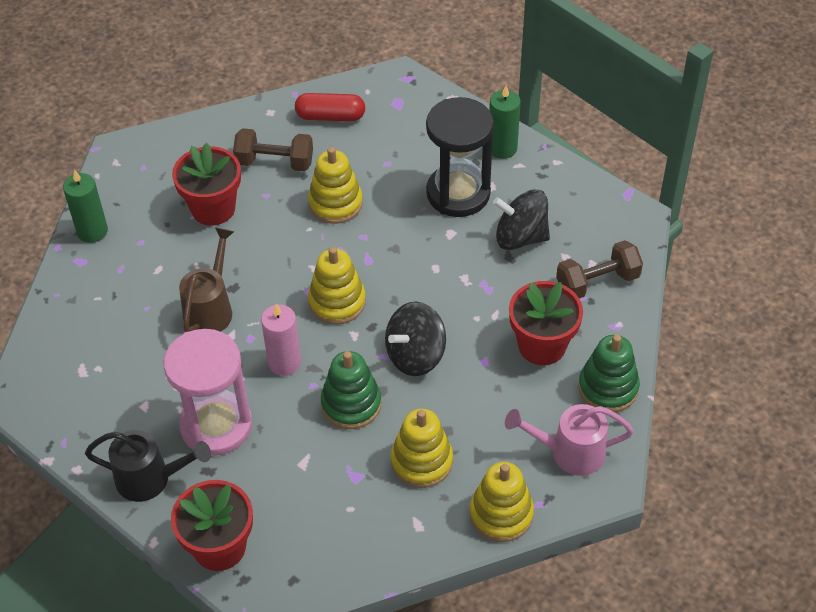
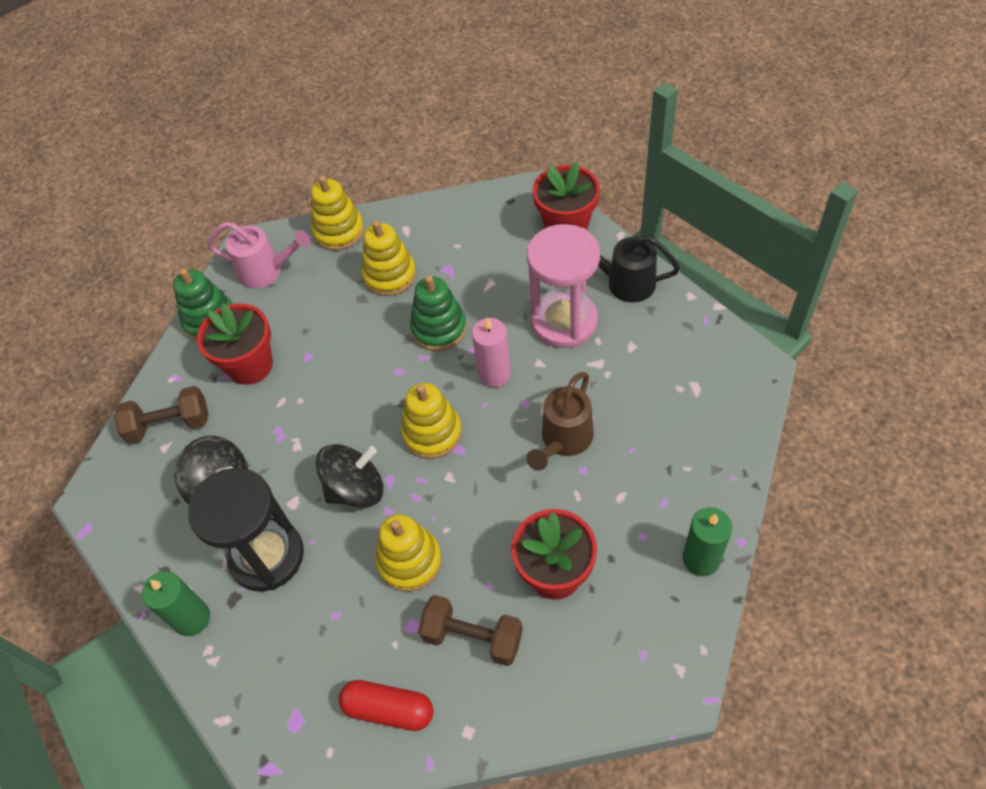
camera: 165 degrees left, 5 degrees up
black spinning top [385,302,446,376] -> black spinning top moved to [316,444,384,508]

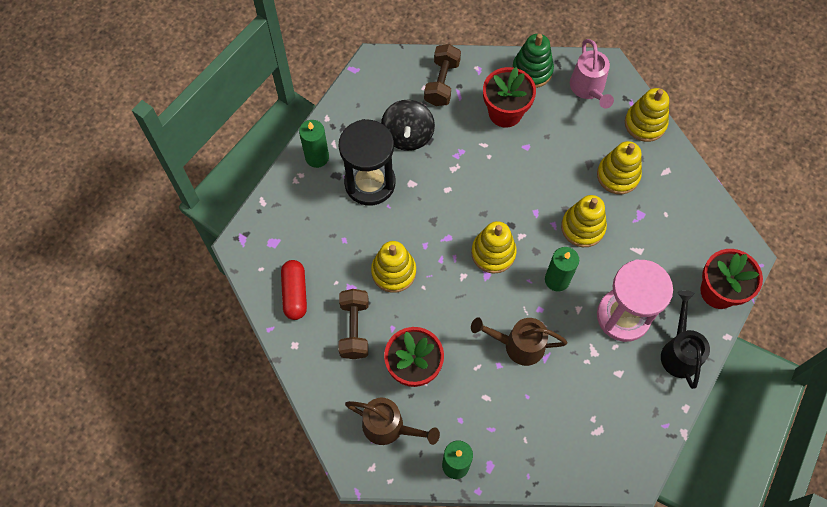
camera: 65 degrees right, 10 degrees up
brown dumbbell [114,386,208,444] -> brown dumbbell turned 45 degrees clockwise [424,44,461,106]
black spinning top [316,444,384,508] -> none
green stacking toy [410,275,467,351] -> yellow stacking toy [561,195,607,247]
pink candle [472,317,511,387] -> green candle [545,247,579,291]
none -> brown watering can [345,398,440,445]

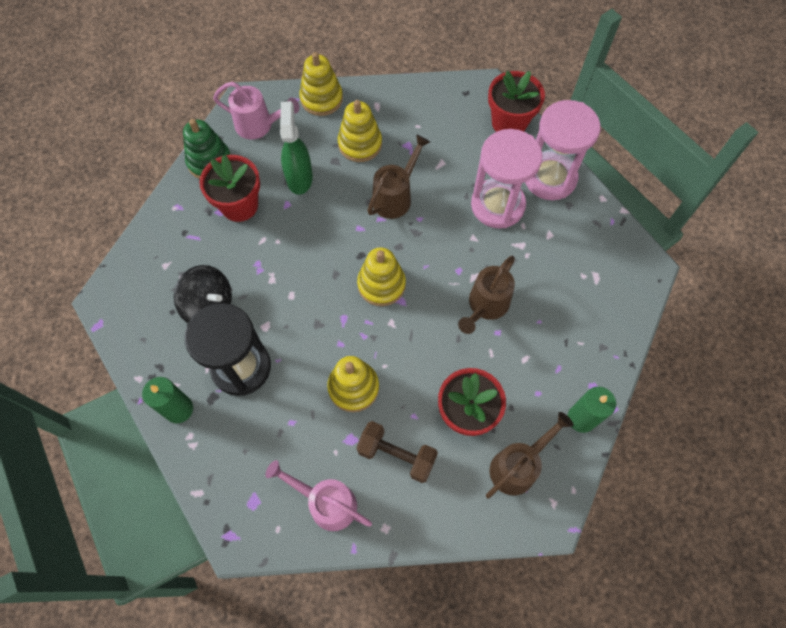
camera: 65 degrees left, 0 degrees up
red capsule [281,260,307,320] -> pink watering can [265,460,372,531]
brown dumbbell [424,44,461,106] -> none
green candle [545,247,579,291] -> none
yellow stacking toy [561,195,607,247] -> brown watering can [367,135,430,219]
black watering can [661,290,710,389] -> pink hourglass [525,100,601,200]
none -> green spray bottle [280,101,313,195]

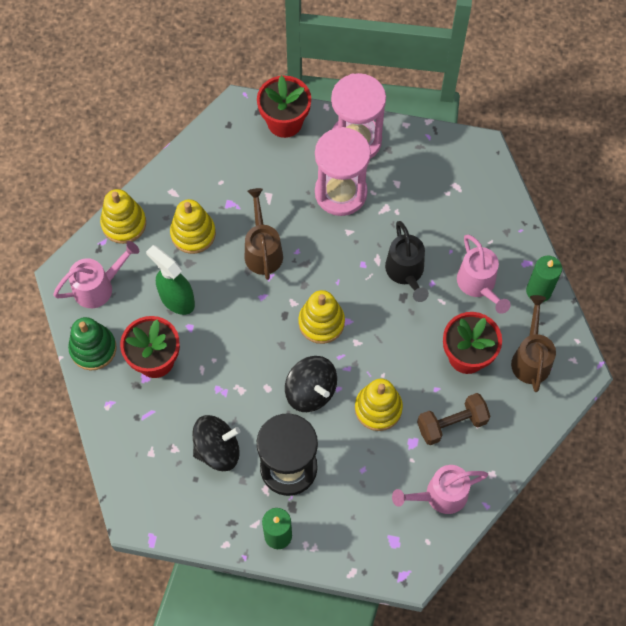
camera: 45 degrees left, 0 degrees up
brown watering can [458,256,515,334] -> black watering can [385,221,429,302]
none -> black spinning top [285,356,337,412]
none -> pink watering can [457,235,511,314]

